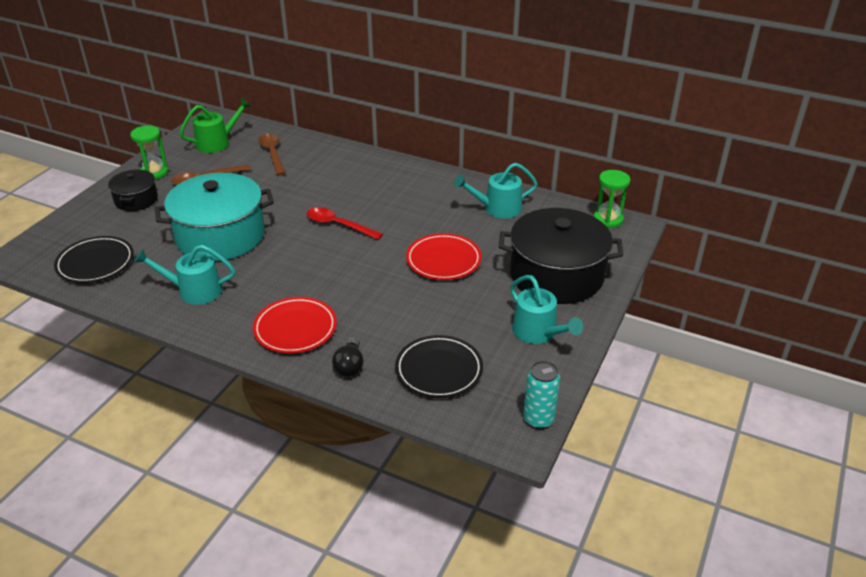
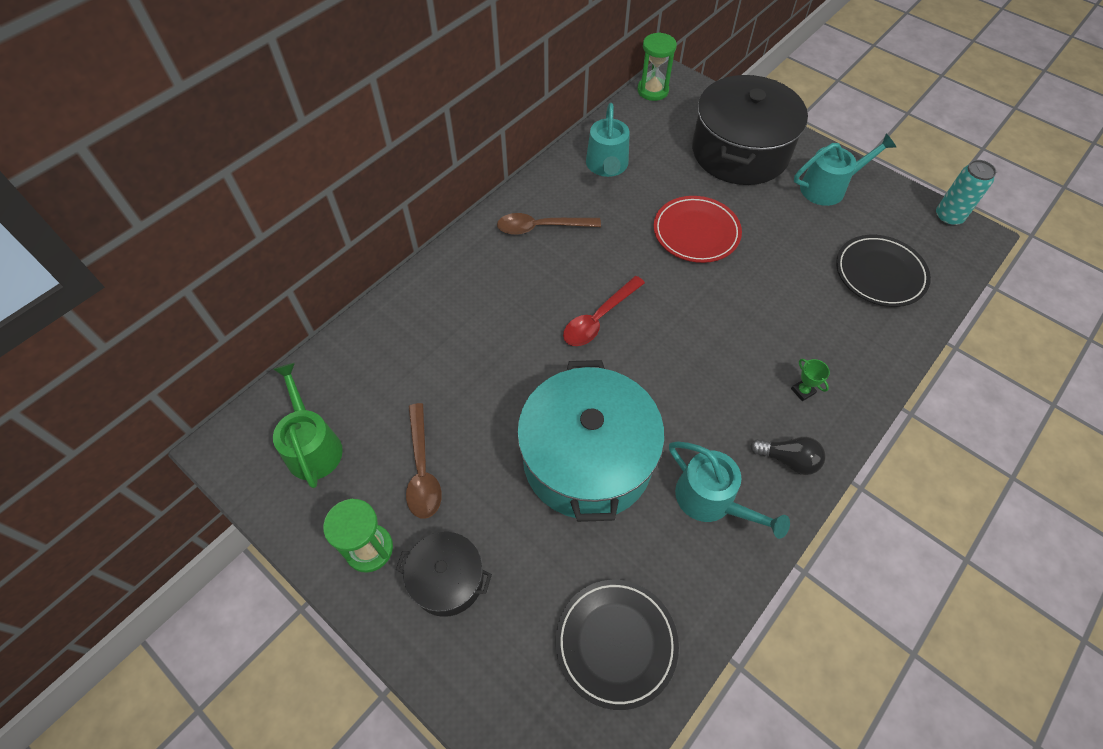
camera: 75 degrees left, 20 degrees up
turquoise watering can [134,245,235,305] -> turquoise watering can turned 60 degrees counterclockwise [669,442,790,539]
red plate [253,297,337,353] -> green trophy [791,359,830,401]
brown spoon [258,134,286,176] -> brown spoon moved to [497,213,601,235]
black light bulb [332,337,364,377] -> black light bulb moved to [750,437,826,475]

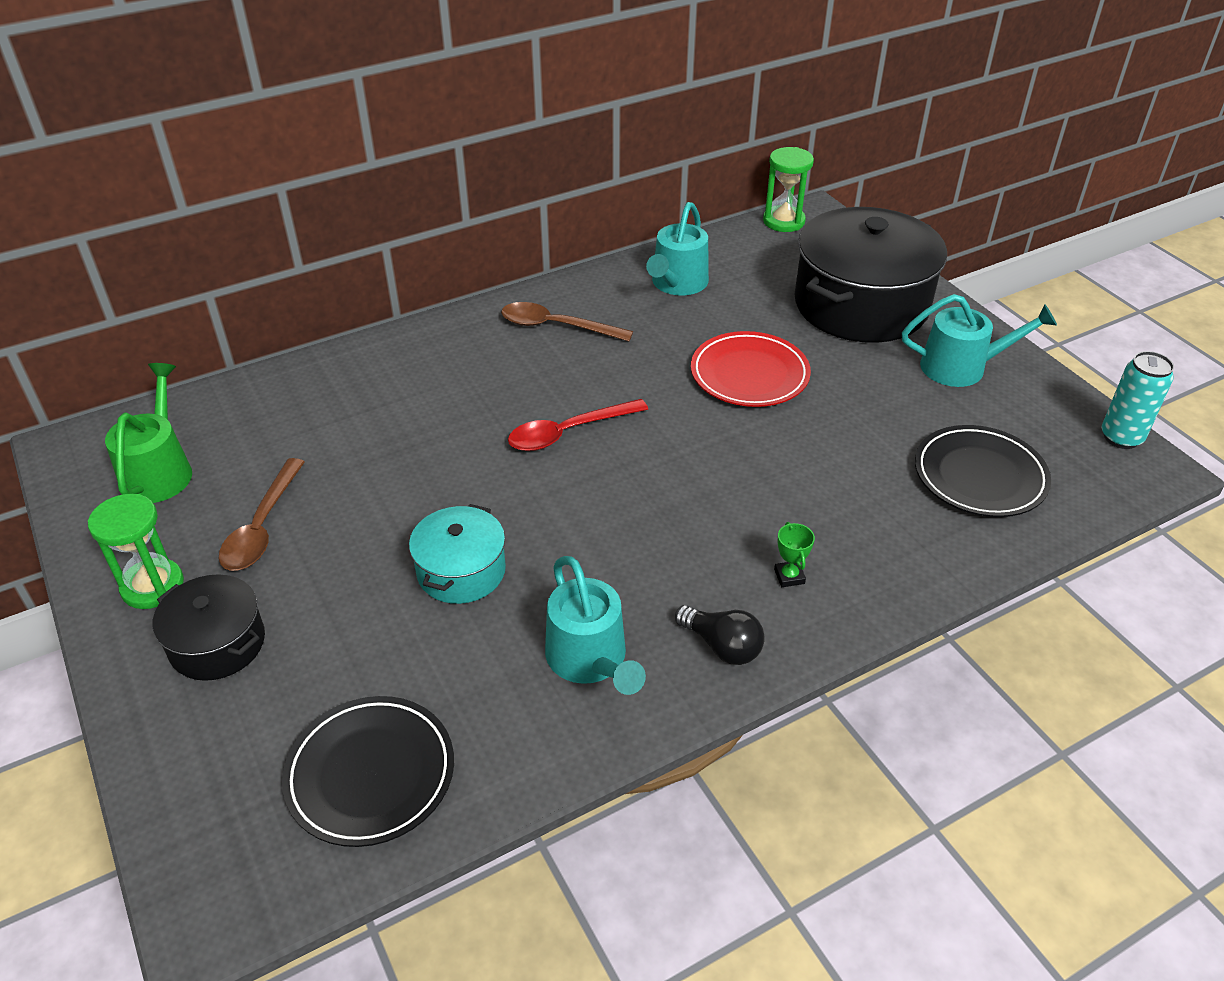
camera: 20 degrees right, 15 degrees down
turquoise pot [517,360,665,522] -> turquoise pot [409,504,506,604], size x0.51

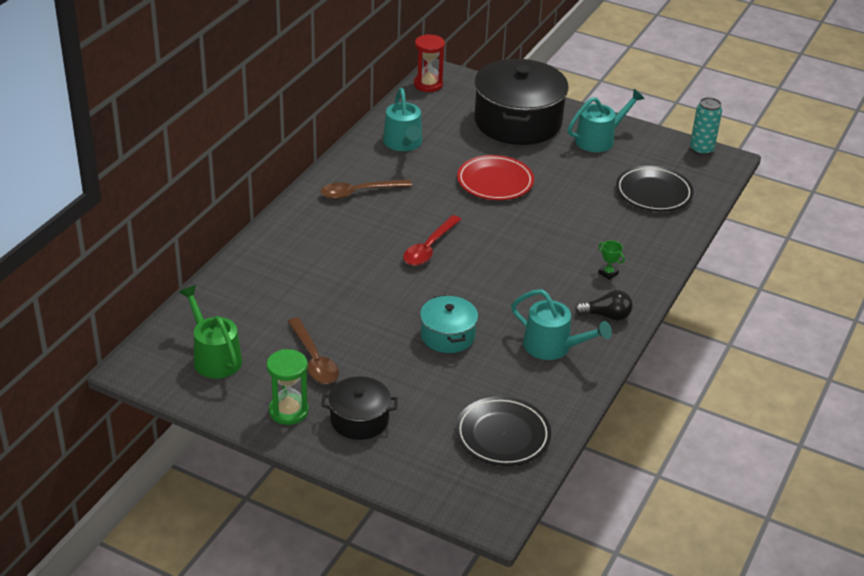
camera: 35 degrees left, 5 degrees down
green hourglass [763,147,814,232] -> red hourglass [414,34,445,92]

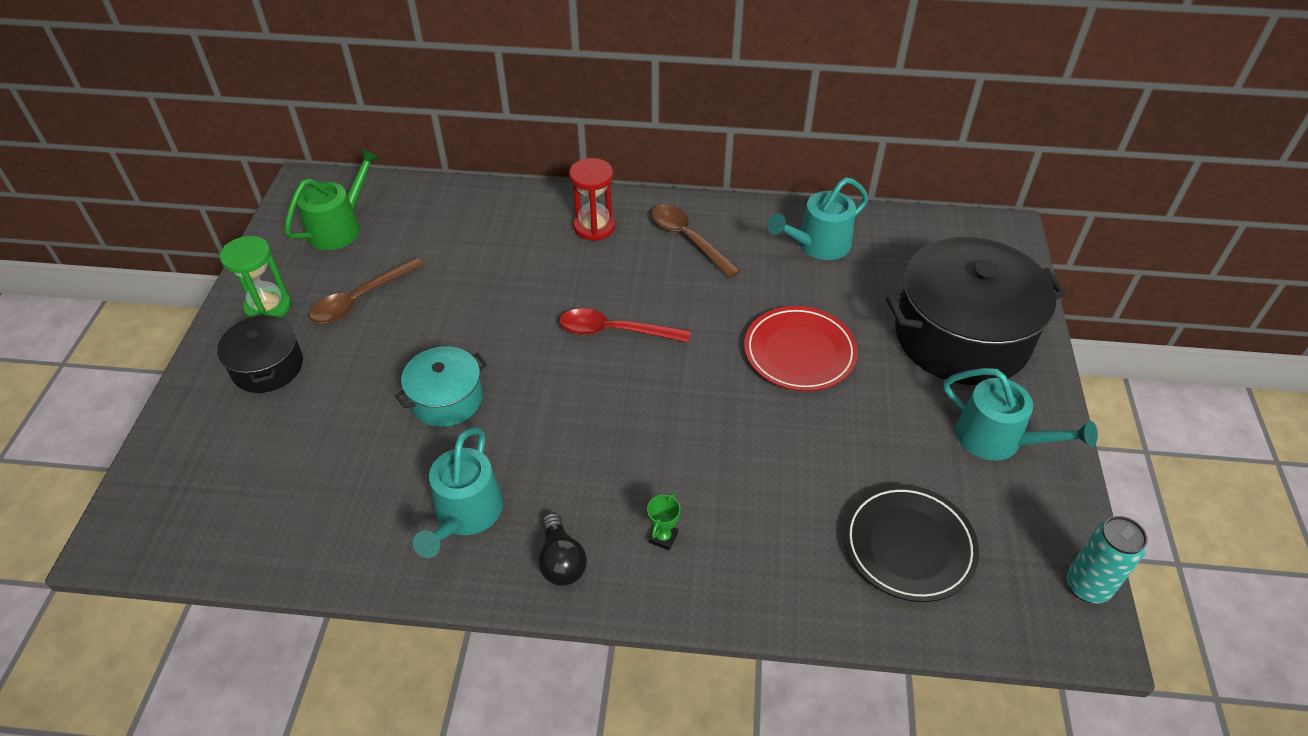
camera: 70 degrees right, 10 degrees up
red hourglass [414,34,445,92] -> red hourglass moved to [569,158,615,241]
black plate [455,397,551,466] -> none

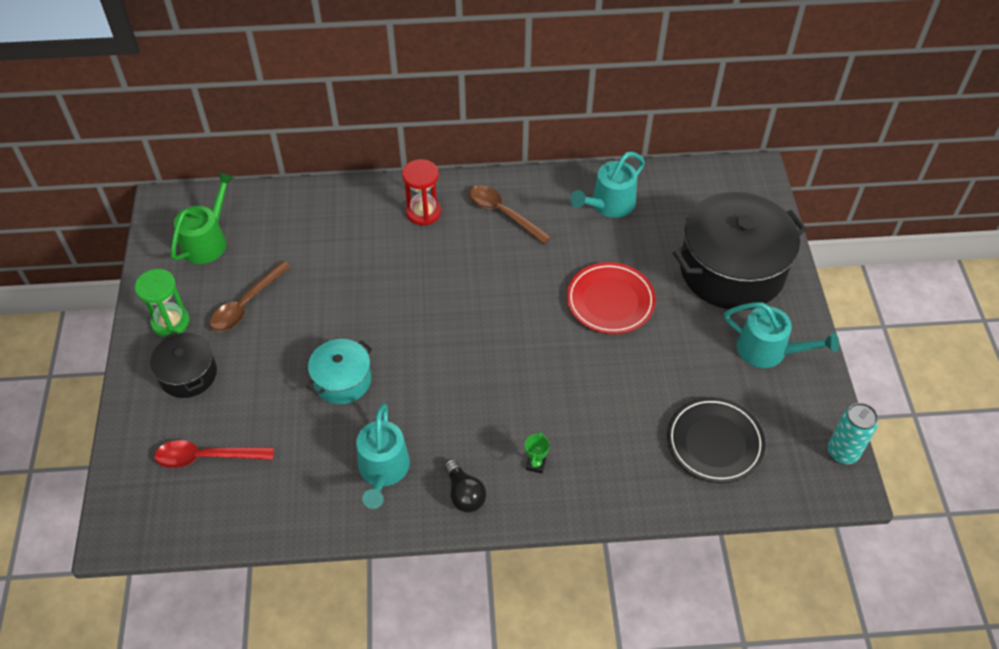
camera: 10 degrees left, 5 degrees up
red spoon [559,308,691,342] -> red spoon moved to [155,440,274,468]

